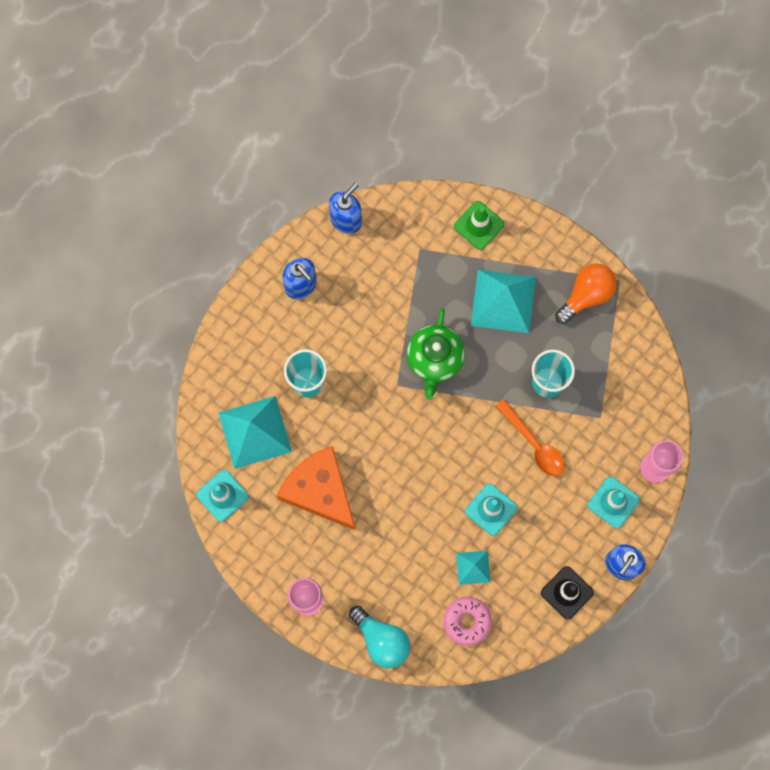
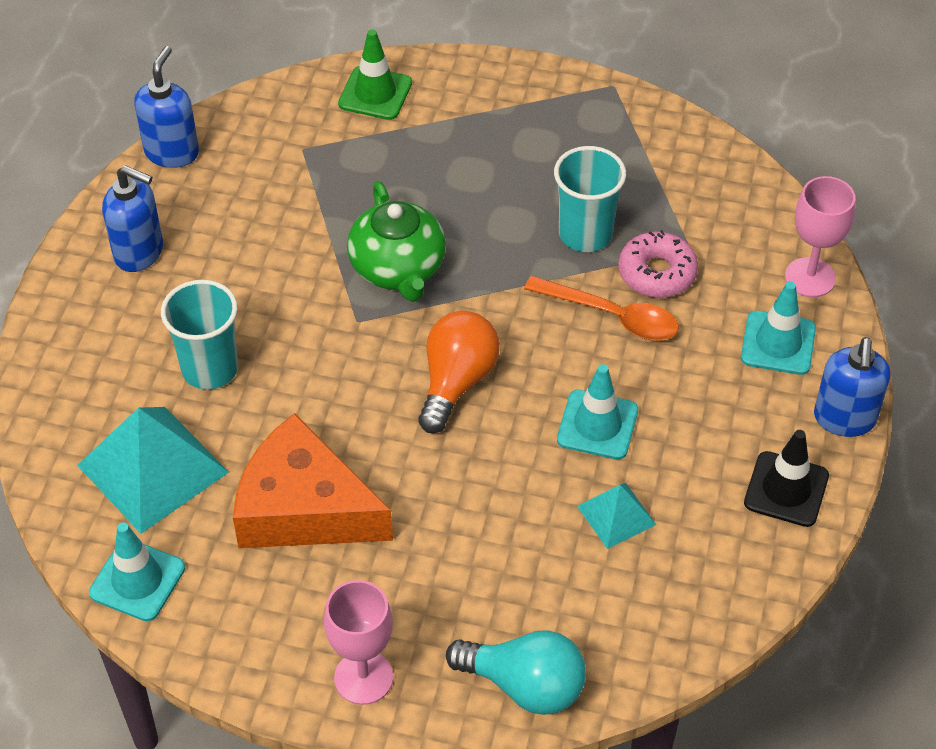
camera: 25 degrees left, 25 degrees down
pink donut [443,597,492,646] -> pink donut moved to [618,230,698,298]
turquoise pyramid [471,270,536,333] -> none
orange light bulb [555,264,617,324] -> orange light bulb moved to [418,311,500,433]

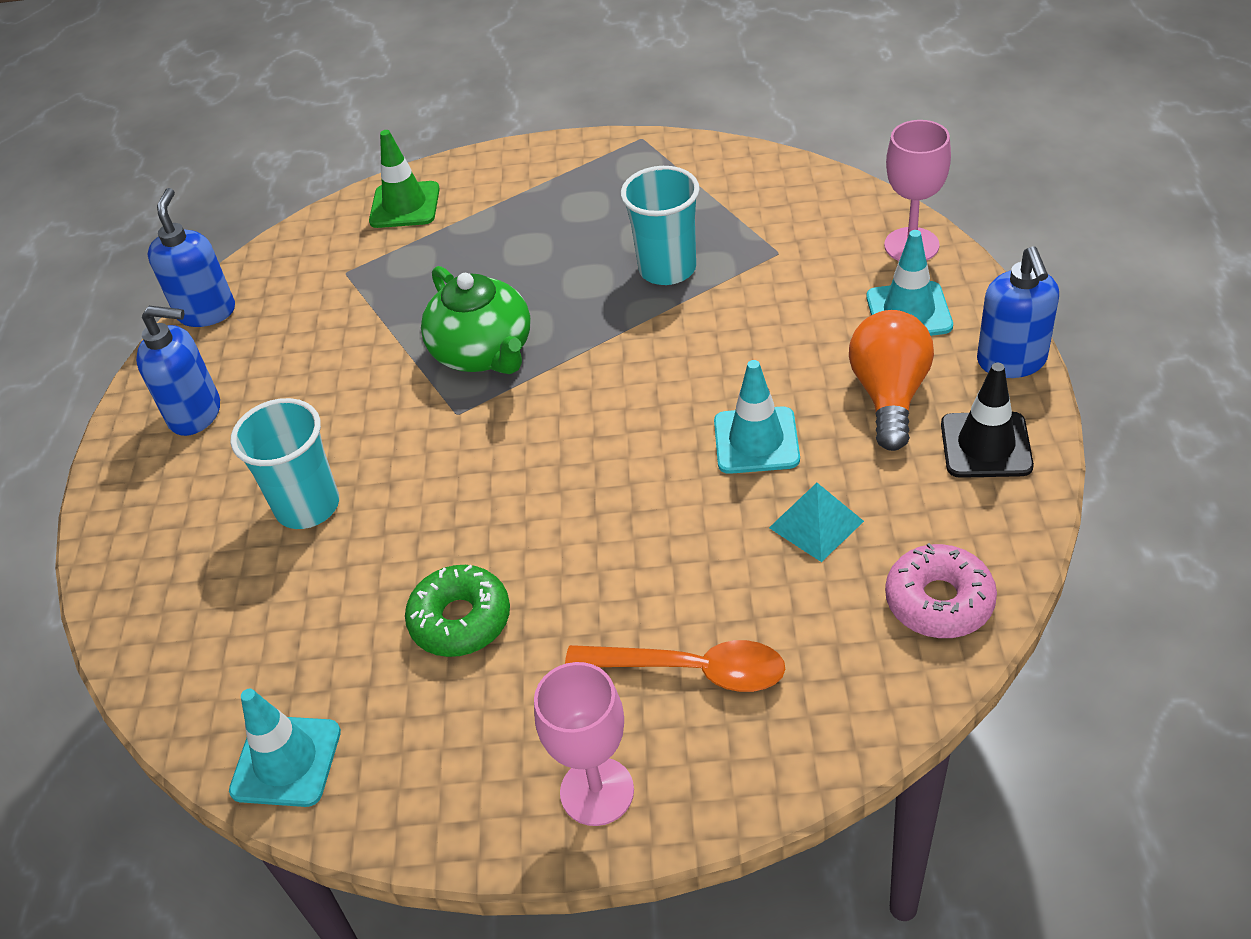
camera: 10 degrees left, 5 degrees down
turquoise pyramid [77,407,229,534] -> none
orange cheese [233,413,393,548] -> green donut [405,565,510,657]
orange light bulb [418,311,500,433] -> orange light bulb moved to [849,310,934,451]
turquoise light bulb [446,630,586,715] -> none
orange spoon [524,276,679,341] -> orange spoon moved to [565,640,785,692]
pink donut [618,230,698,298] -> pink donut moved to [885,543,997,638]

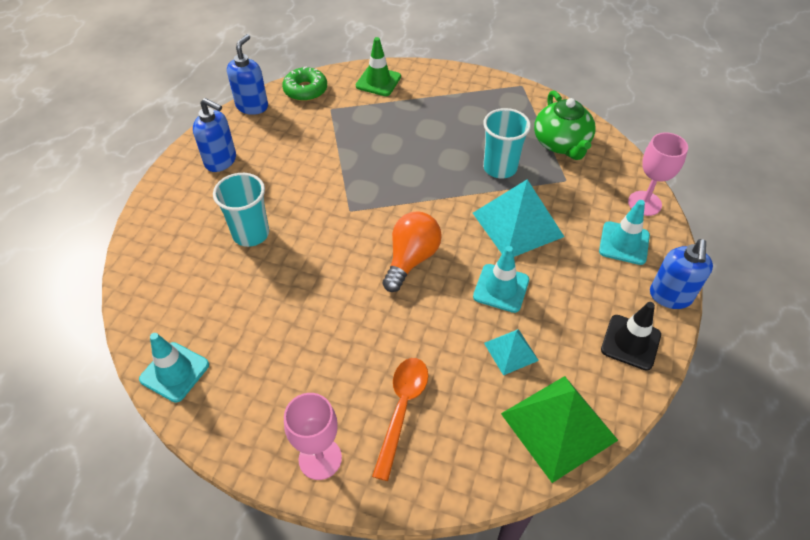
camera: 15 degrees right, 5 degrees up
green donut [405,565,510,657] -> green donut moved to [282,67,327,101]
green teapot [421,266,531,374] -> green teapot moved to [534,90,596,160]
orange spoon [565,640,785,692] -> orange spoon turned 105 degrees counterclockwise [372,358,428,481]
orange light bulb [849,310,934,451] -> orange light bulb moved to [382,211,442,292]
pink donut [885,543,997,638] -> green pyramid [501,376,618,483]
none -> turquoise pyramid [473,179,564,257]

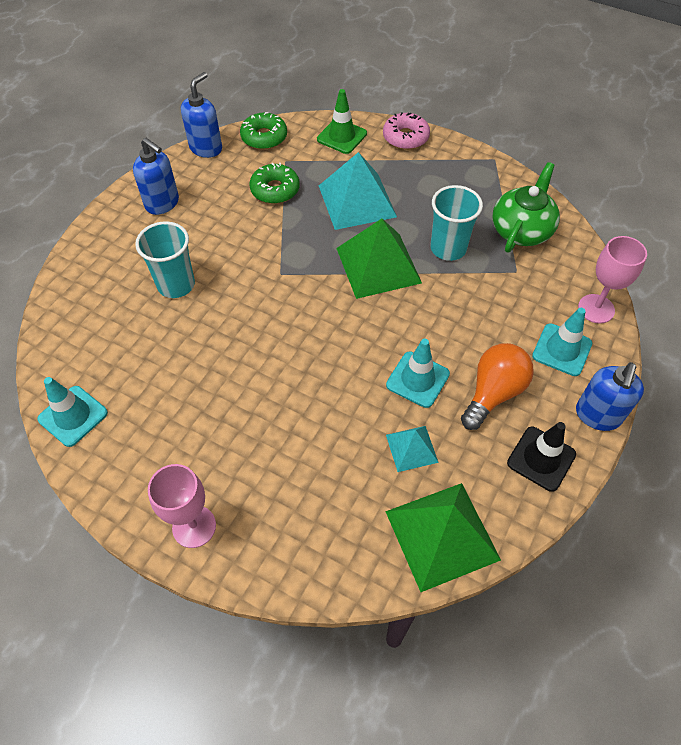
camera: 10 degrees right, 5 degrees up
orange spoon [372,358,428,481] -> none
orange light bulb [382,211,442,292] -> orange light bulb moved to [461,343,534,430]
turquoise pyramid [473,179,564,257] -> turquoise pyramid moved to [319,152,397,230]
green teapot [534,90,596,160] -> green teapot turned 150 degrees counterclockwise [492,162,560,253]
none -> green donut [249,163,300,204]
none -> green pyramid [336,219,422,299]
none -> pink donut [383,112,430,150]

